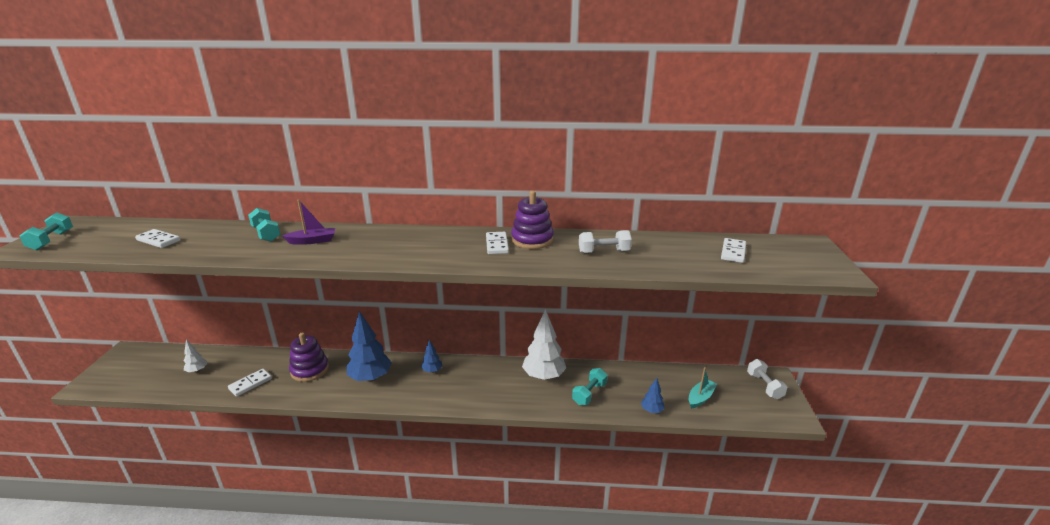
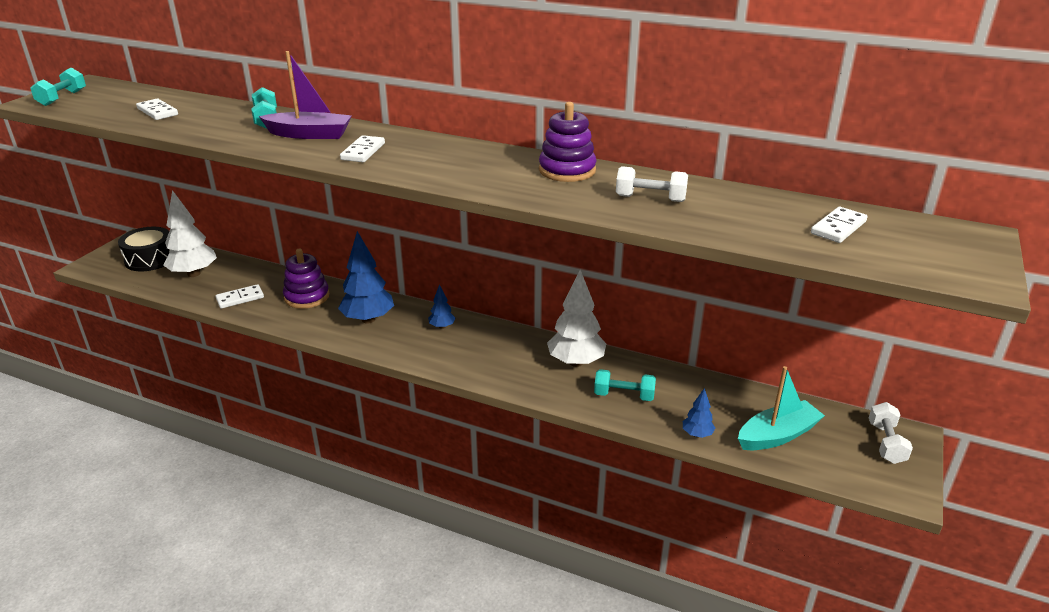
camera: 20 degrees right, 5 degrees up
white tree [184,340,208,373] -> white tree [163,190,217,277], size x2.03
purple boat [282,200,335,245] -> purple boat [259,51,352,139], size x1.51
white domino [486,232,509,254] -> white domino moved to [340,135,385,162]
turquoise dumbbell [572,368,608,405] -> turquoise dumbbell turned 45 degrees clockwise [594,369,656,401]
turquoise boat [689,367,717,409] -> turquoise boat [738,366,825,450], size x1.51
none -> black drum [118,227,171,272]

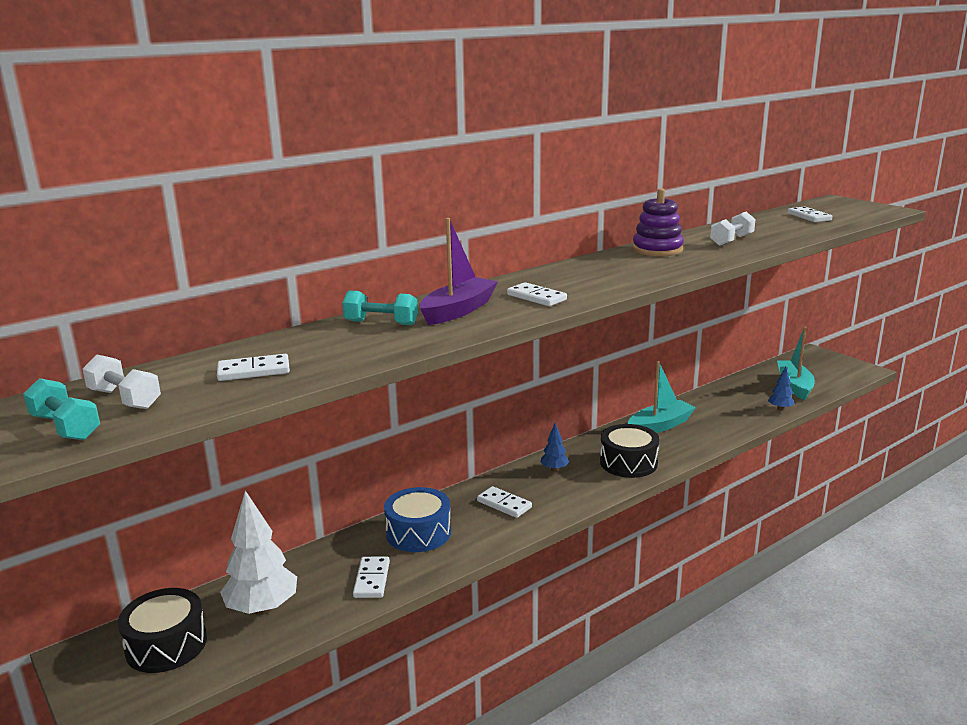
camera: 60 degrees left, 10 degrees down
purple stacking toy [283,249,329,309] -> blue drum [384,487,451,552]
blue tree [338,231,394,324] -> white domino [477,486,532,518]
white tree [547,270,606,367] -> turquoise boat [628,361,696,433]
turquoise dumbbell [594,369,656,401] -> none
white dumbbell [869,402,913,464] -> white dumbbell moved to [82,354,161,409]
none -> black drum [600,424,660,478]

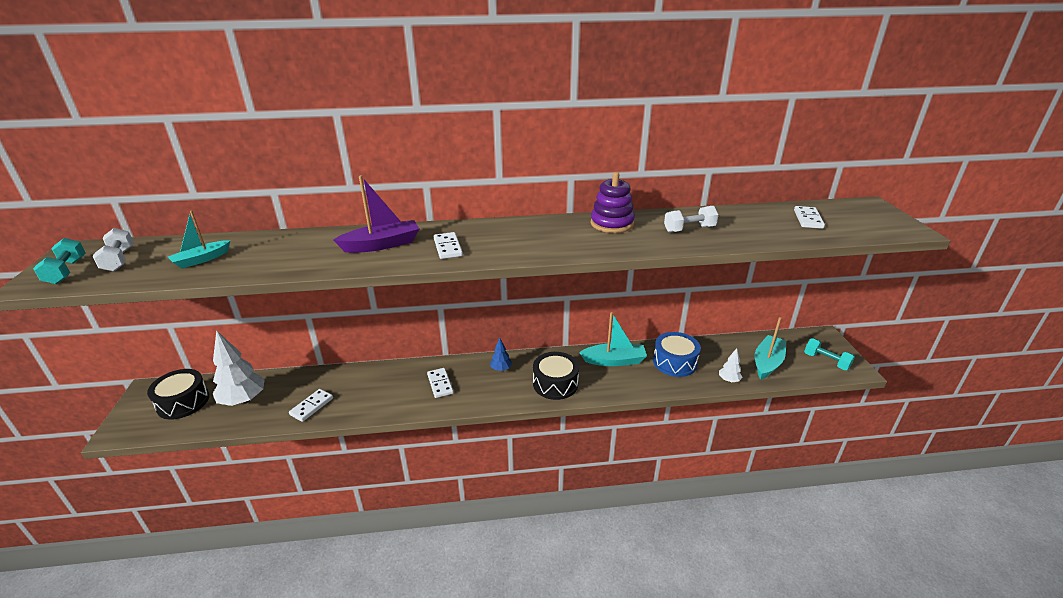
camera: 30 degrees right, 10 degrees up
white domino [217,354,290,381] -> turquoise boat [168,211,230,269]
turquoise dumbbell [342,290,418,325] -> turquoise dumbbell moved to [804,338,855,370]
blue drum [384,487,451,552] -> blue drum moved to [653,332,701,377]
blue tree [768,367,795,411] -> white tree [719,348,742,382]

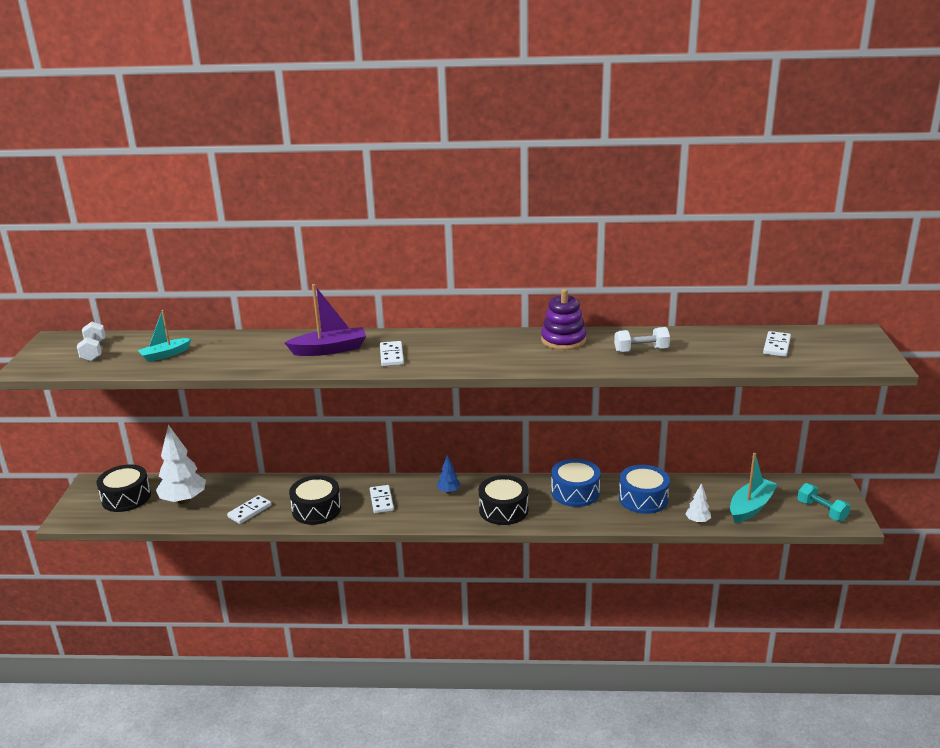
camera: 10 degrees right, 5 degrees down
turquoise dumbbell [33,238,86,284] -> none
turquoise boat [579,312,647,366] -> blue drum [551,459,601,507]
none -> black drum [289,475,341,525]

